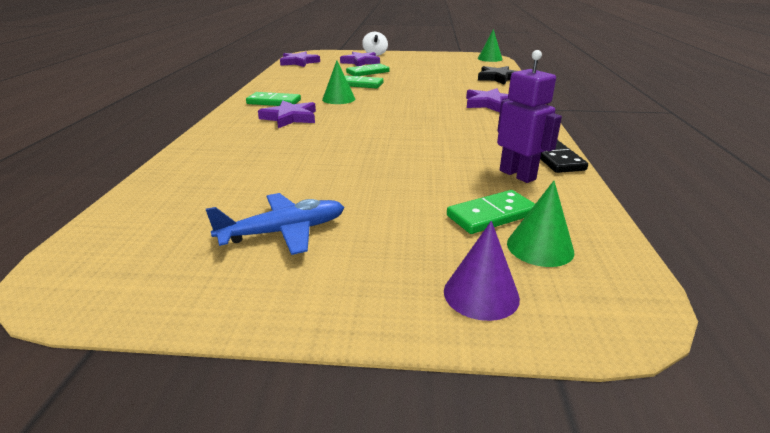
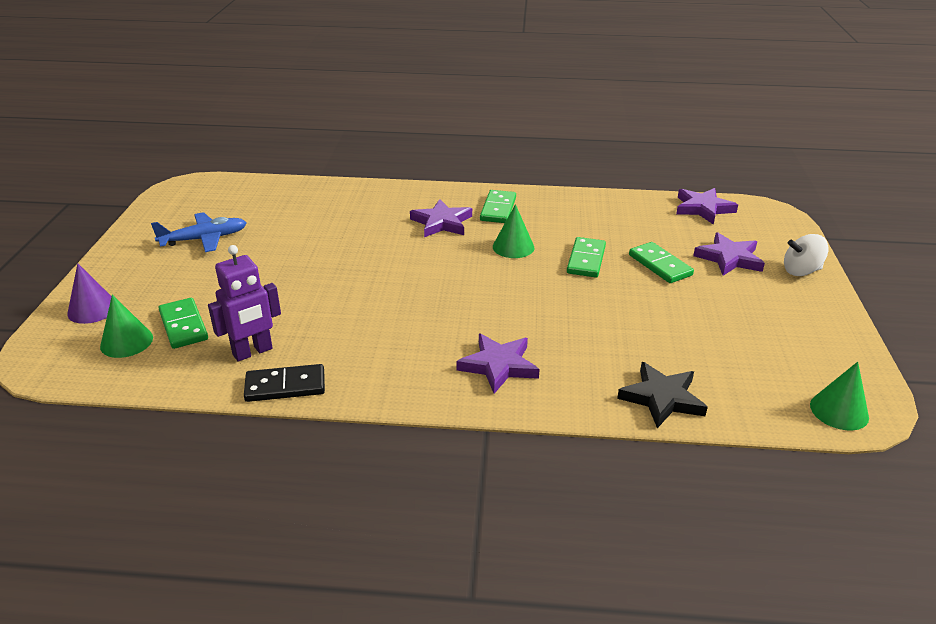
camera: 90 degrees right, 5 degrees up
blue plane [206,193,344,255] -> blue plane turned 90 degrees counterclockwise [151,212,246,252]

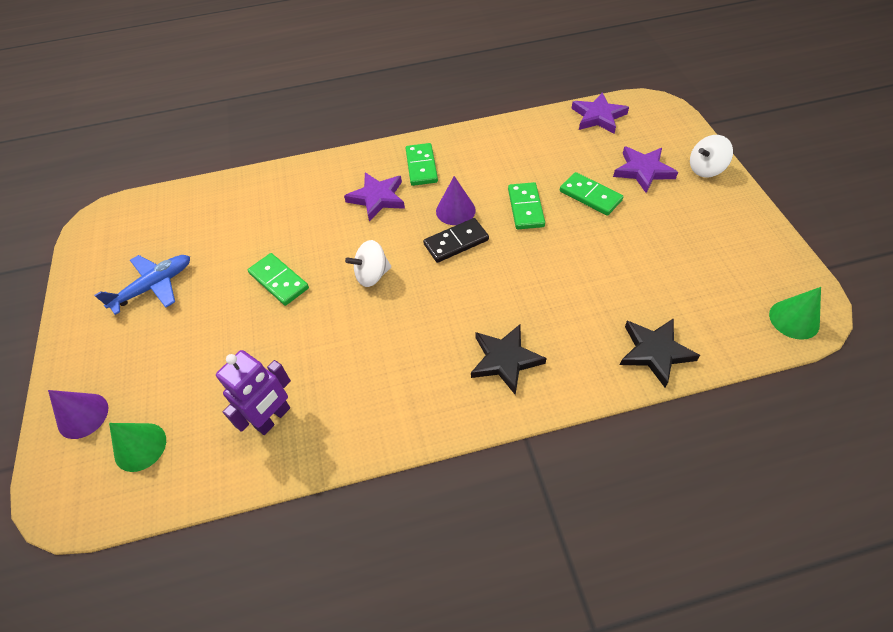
camera: 15 degrees left, 20 degrees up
green domino [159,298,208,349] -> green domino moved to [248,253,309,306]
black domino [244,364,325,402] -> black domino moved to [423,218,489,263]
purple star [457,333,540,394] -> black star [471,324,547,395]
green cone [493,204,534,258] -> purple cone [436,176,476,225]
none -> white spinning top [345,240,391,287]

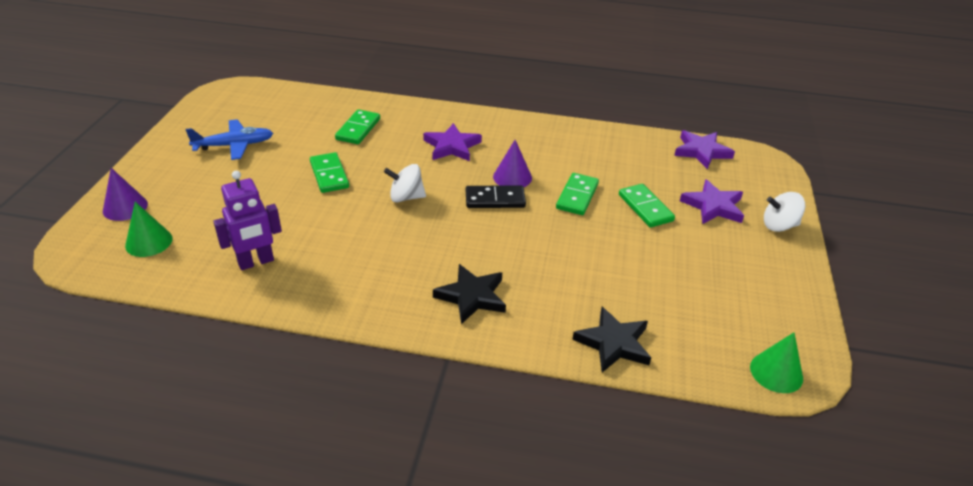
camera: 20 degrees right, 15 degrees down
green domino [406,143,438,186] -> green domino moved to [335,109,380,144]

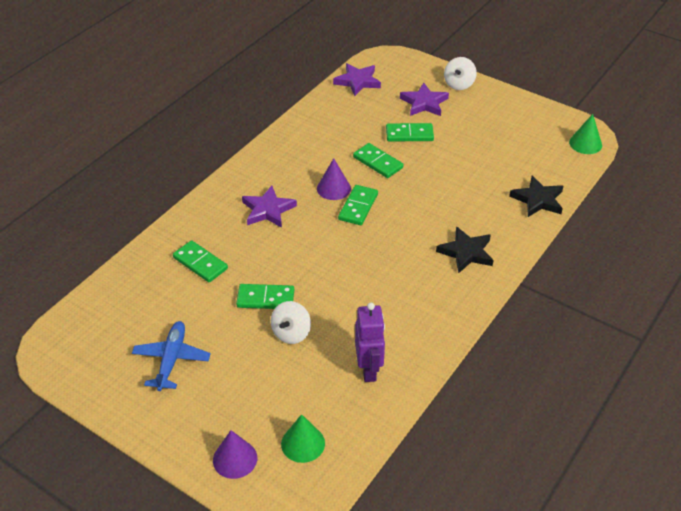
camera: 65 degrees left, 5 degrees up
white spinning top [384,164,426,202] -> white spinning top moved to [271,301,311,344]
black domino [466,185,526,208] -> green domino [338,185,378,225]

